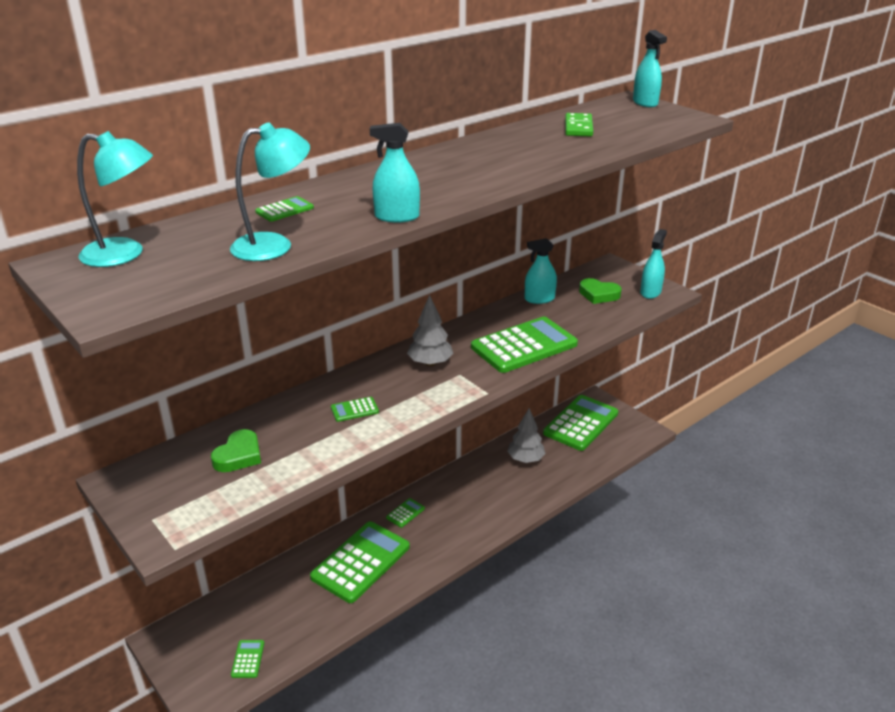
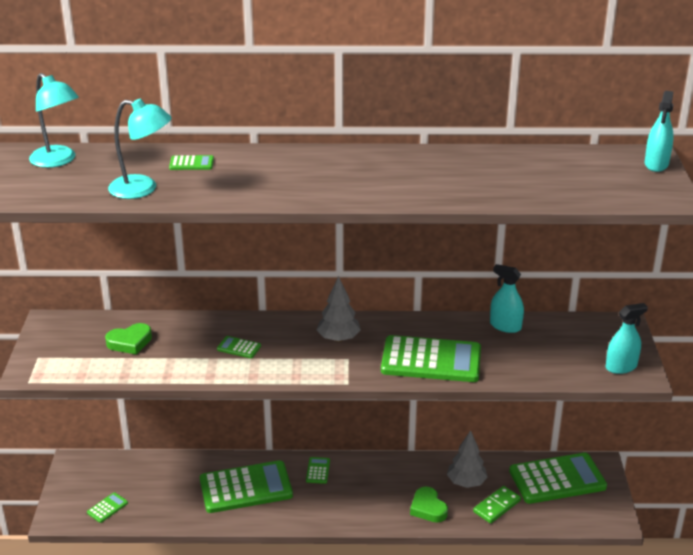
camera: 40 degrees right, 0 degrees up
turquoise spray bottle [370,123,420,223] -> none
green calculator [386,498,425,528] -> green calculator turned 75 degrees counterclockwise [306,457,330,484]
green domino [565,113,593,136] -> green domino moved to [473,486,521,523]
green heart [579,278,622,304] -> green heart moved to [410,487,448,522]

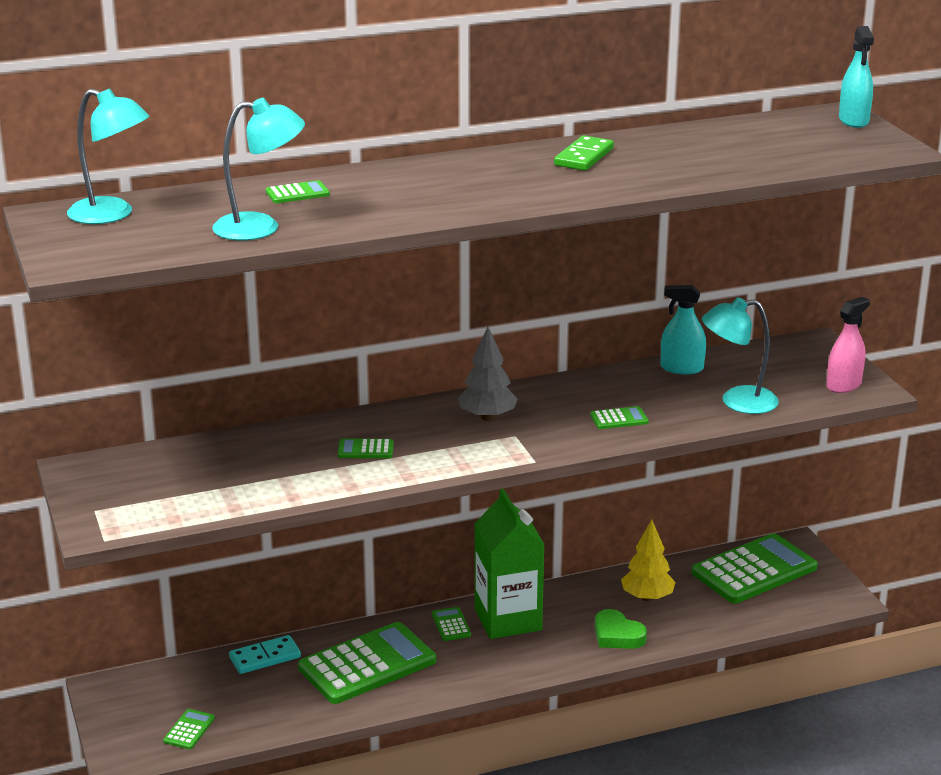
camera: 20 degrees left, 5 degrees down
green heart [105,323,152,354] -> none
green calculator [381,335,481,382] -> green calculator [590,406,649,429], size x0.41
grey tree [447,430,488,488] -> yellow tree [621,520,676,601]
green domino [473,486,521,523] -> green domino moved to [554,135,614,171]
turquoise spray bottle [606,303,648,374] -> pink spray bottle [827,297,870,393]
none -> turquoise domino [229,635,301,674]
none -> green carton [475,489,545,639]
none -> turquoise lamp [702,297,779,414]

